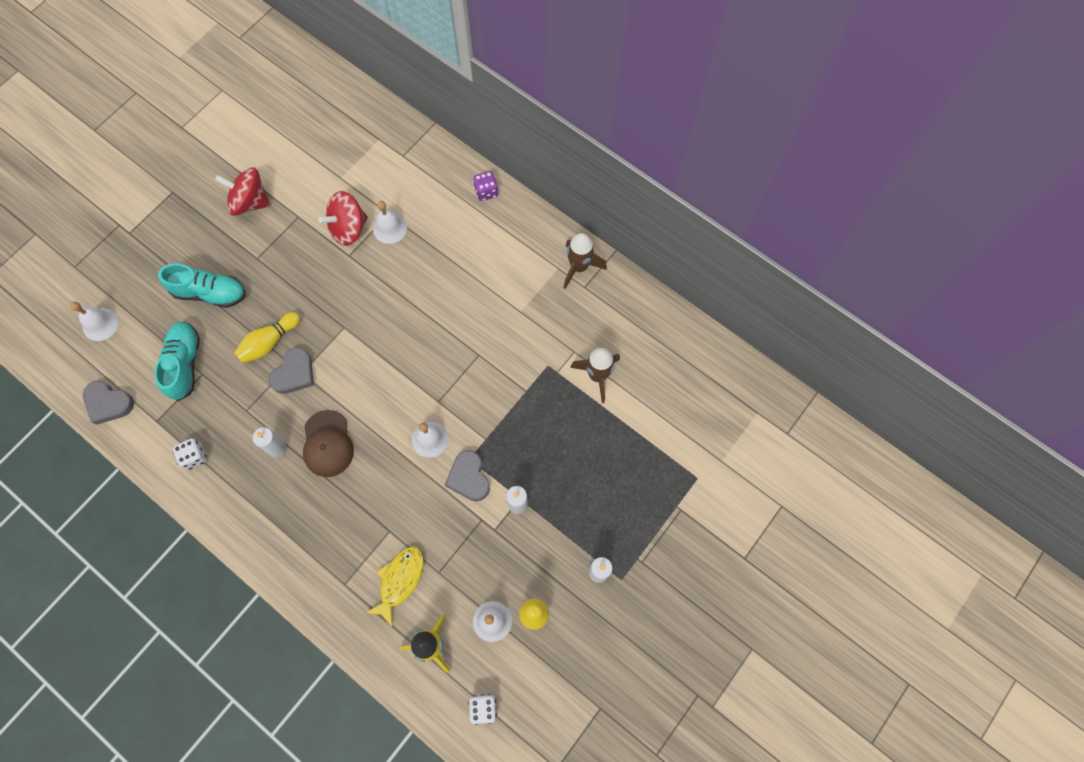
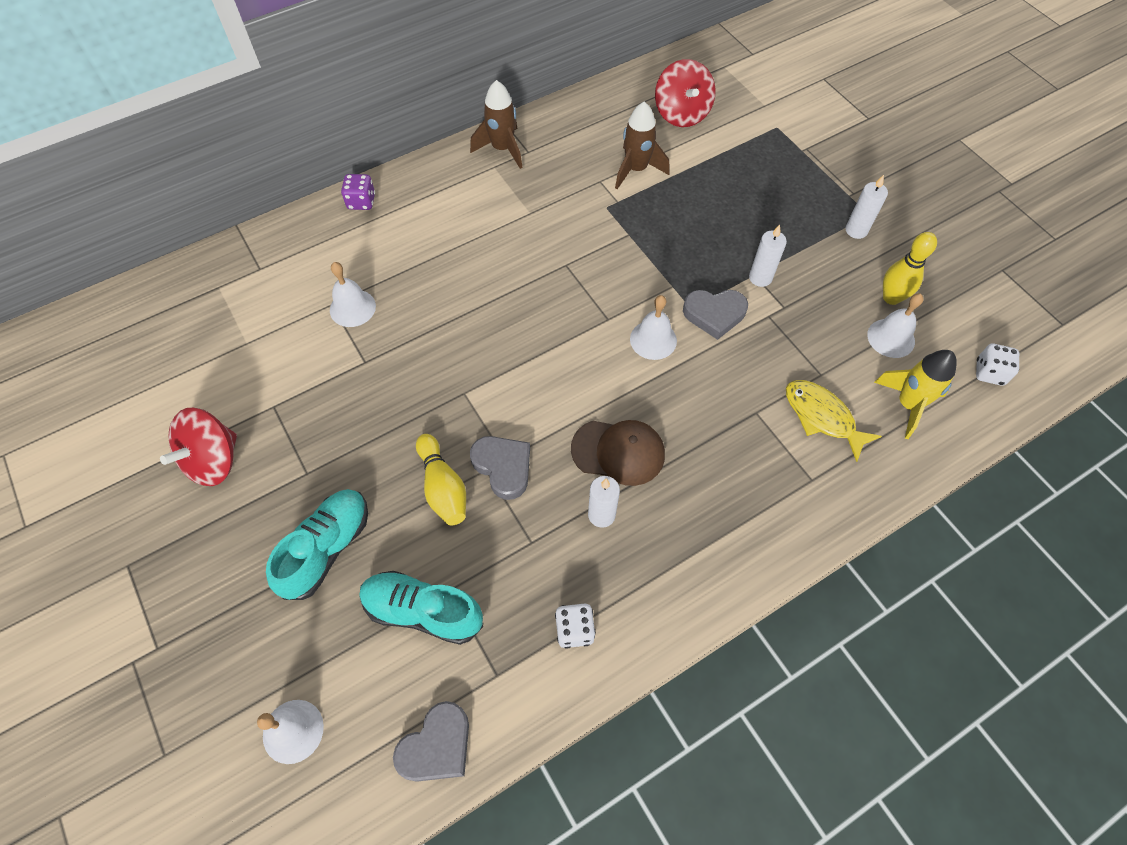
camera: 70 degrees left, 10 degrees down
red spinning top [318,191,368,246] -> red spinning top moved to [655,59,716,127]

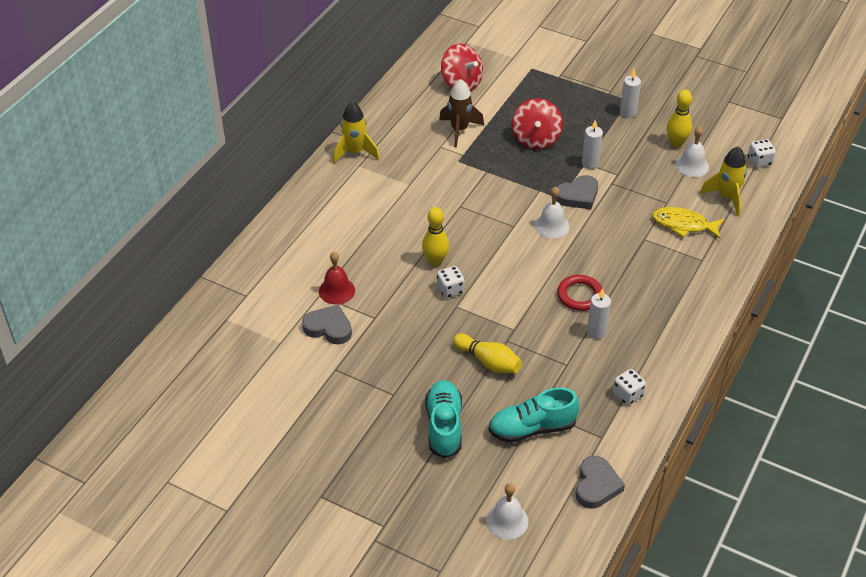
camera: 30 degrees left, 15 degrees down
red spinning top [160,408,237,486] -> red spinning top moved to [512,98,563,150]
white bell [330,262,376,327] -> red bell [319,252,355,305]
purple dice [341,174,375,210] -> none
brown rocket [470,80,523,169] -> yellow rocket [333,101,380,164]
grey heart [470,436,530,500] -> grey heart moved to [302,304,352,344]
brown cap [571,420,665,486] -> red ring [557,275,602,311]
none -> yellow bowling pin [422,207,449,266]
none -> white dice [437,266,465,298]

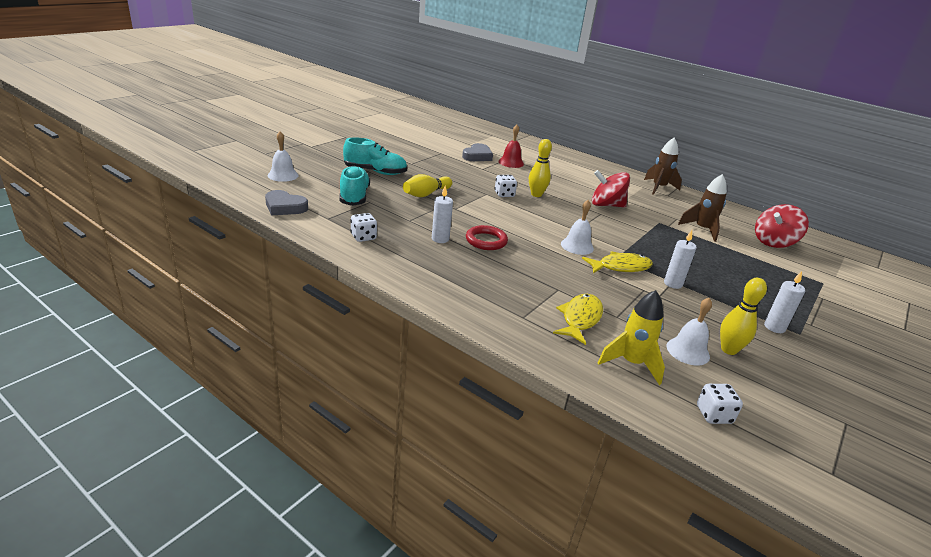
camera: 95 degrees right, 15 degrees down
yellow rocket [333,101,380,164] -> brown rocket [644,138,682,195]
red spinning top [512,98,563,150] -> red spinning top moved to [592,170,630,208]
grey heart [556,175,598,209] -> yellow fish [582,251,653,273]

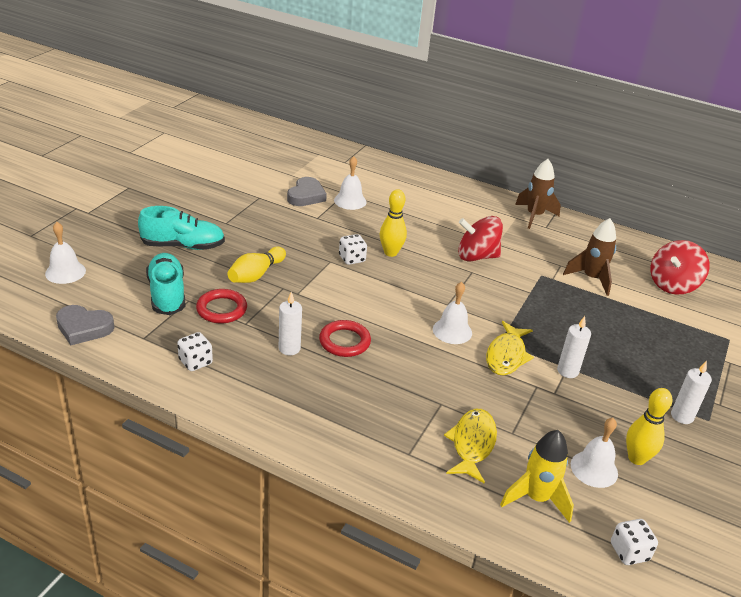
camera: 10 degrees left, 5 degrees up
red bell [499,125,524,168] -> white bell [334,156,367,210]
yellow fish [582,251,653,273] -> yellow fish turned 135 degrees clockwise [486,321,534,376]
none -> red ring [196,289,247,323]

